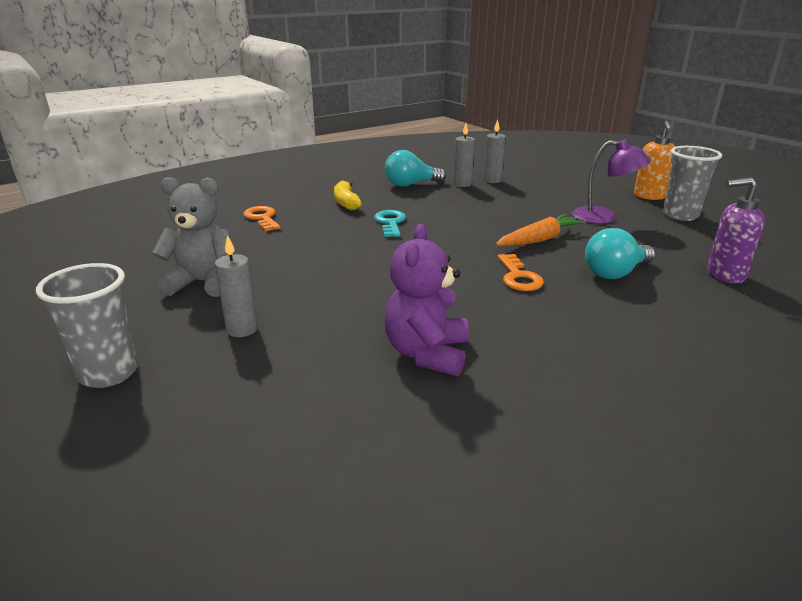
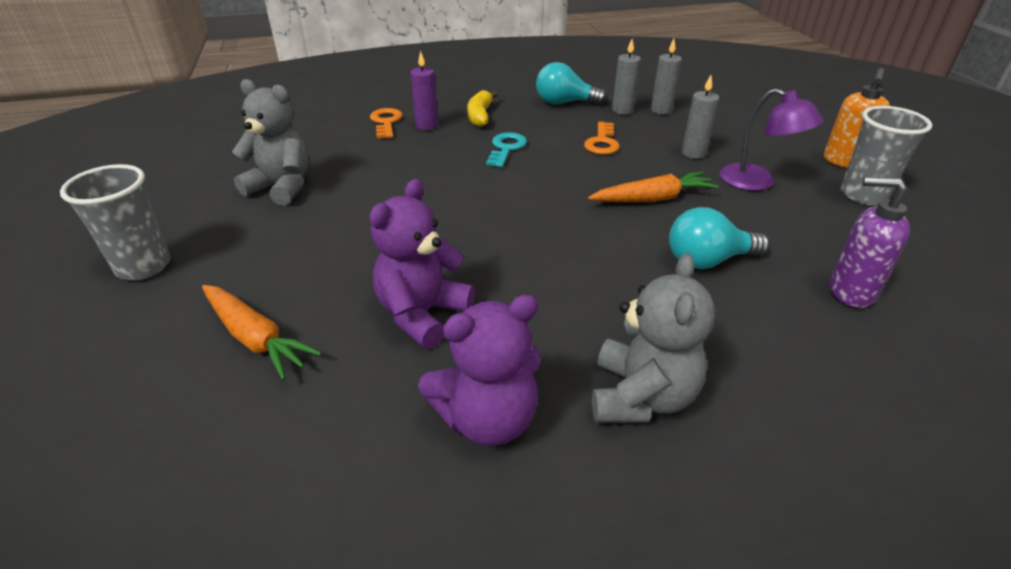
camera: 20 degrees right, 10 degrees up
grey candle [215,235,258,337] -> grey candle moved to [682,75,720,159]
orange key [498,254,544,291] -> orange key moved to [584,122,620,155]
none -> orange carrot [202,285,322,380]
none -> purple candle [411,51,438,130]
none -> purple teddy bear [418,294,541,446]
none -> grey teddy bear [592,253,715,423]

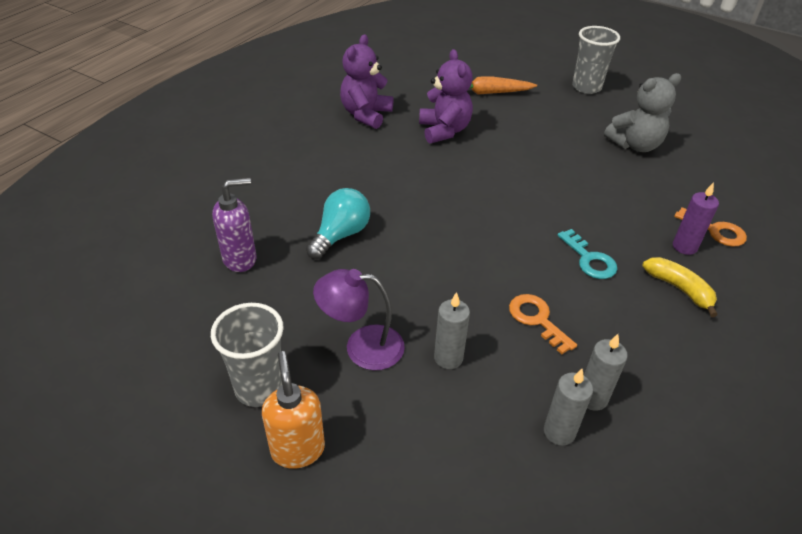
camera: 135 degrees right, 5 degrees up
turquoise light bulb [536,62,607,105] -> none
orange carrot [588,171,719,202] -> none
grey teddy bear [592,253,715,423] -> none

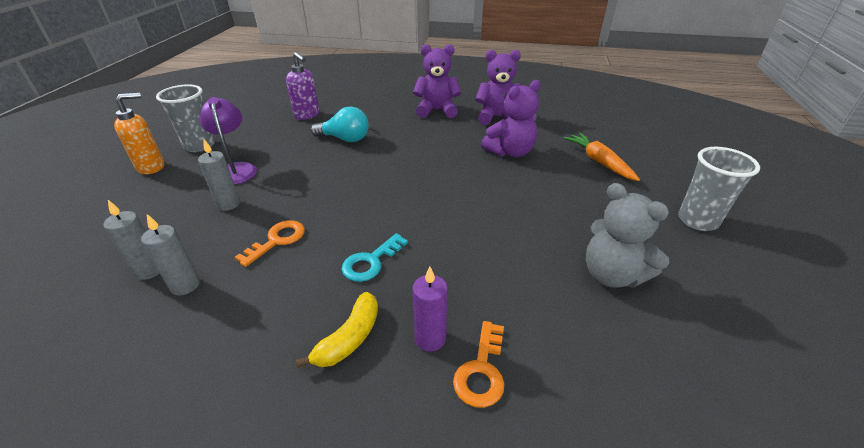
camera: 70 degrees right, 5 degrees down
none -> purple teddy bear [413,44,461,118]

